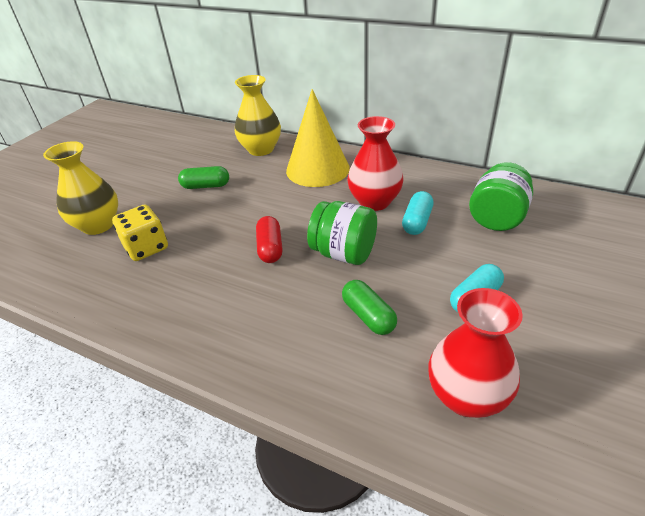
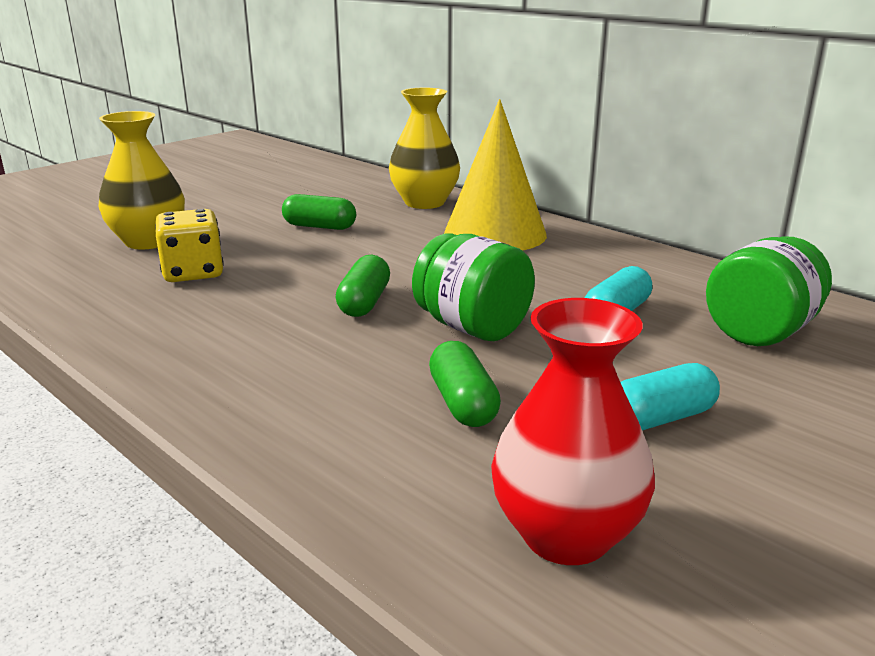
camera: 15 degrees right, 15 degrees down
red capsule [256,216,282,263] -> green capsule [336,255,390,317]
red vase [347,116,404,211] -> none

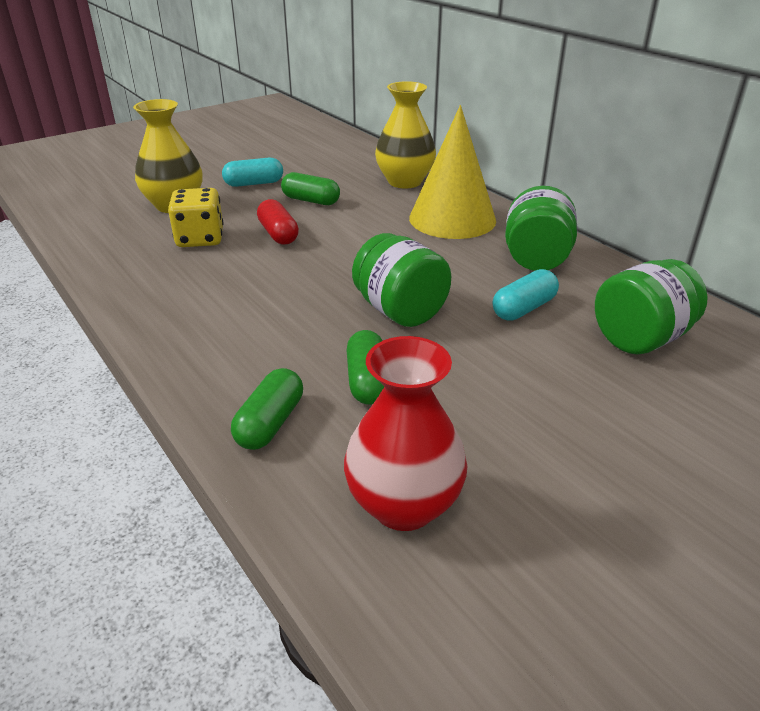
camera: 10 degrees right, 10 degrees up
green capsule [336,255,390,317] -> green capsule moved to [231,368,303,450]
turquoise capsule [620,363,720,431] -> turquoise capsule moved to [222,158,283,187]
none -> red capsule [257,199,299,245]
none -> green jar [505,186,577,271]

